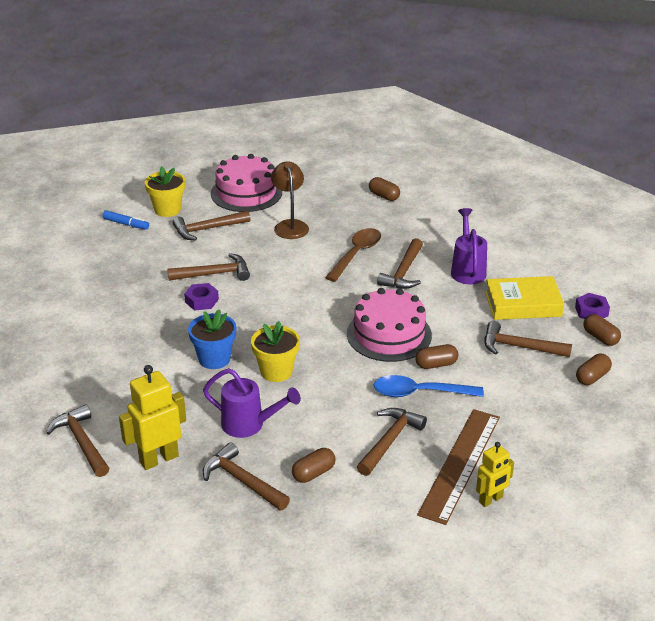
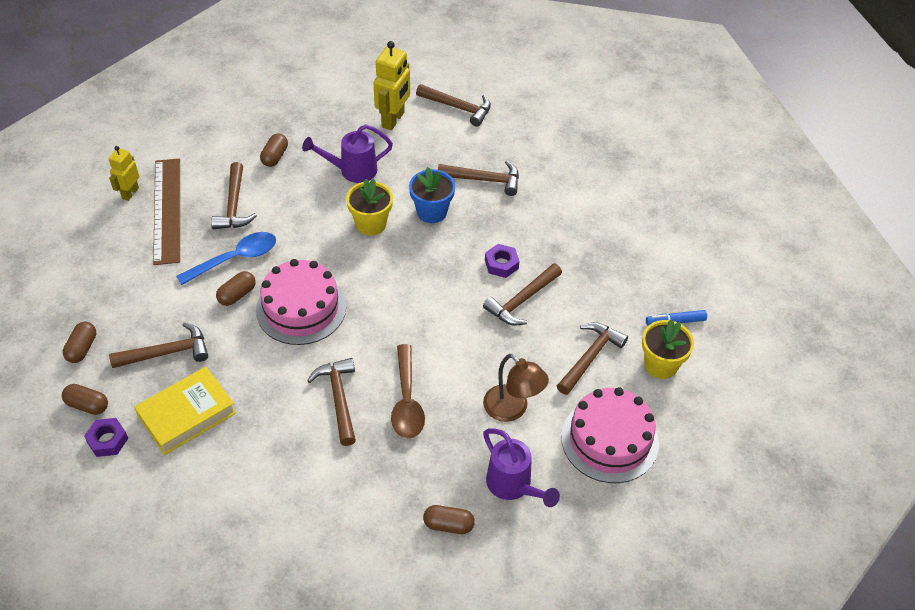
camera: 145 degrees right, 15 degrees up
brown hammer [203,442,290,510] -> brown hammer moved to [438,161,519,196]
purple watering can [451,208,487,284] -> purple watering can moved to [483,428,560,507]

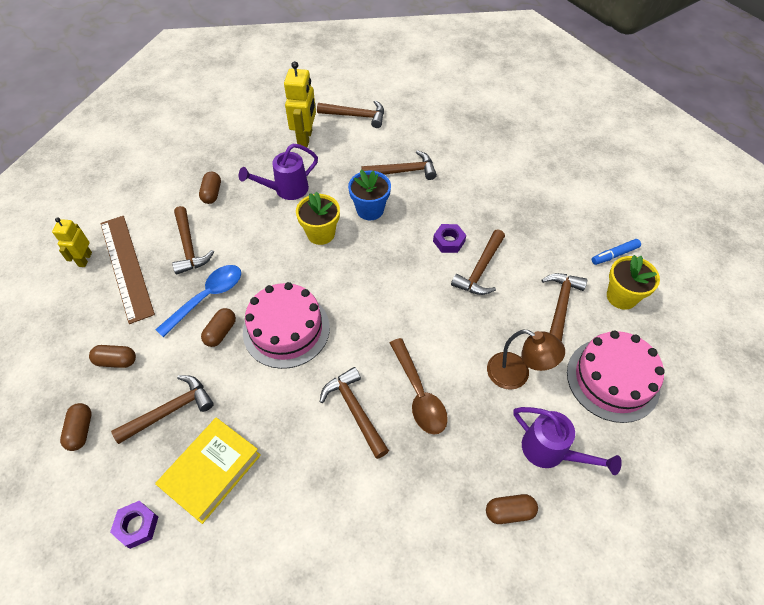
camera: 15 degrees left, 5 degrees up
brown capsule [62,384,108,415] -> brown capsule moved to [89,345,136,368]

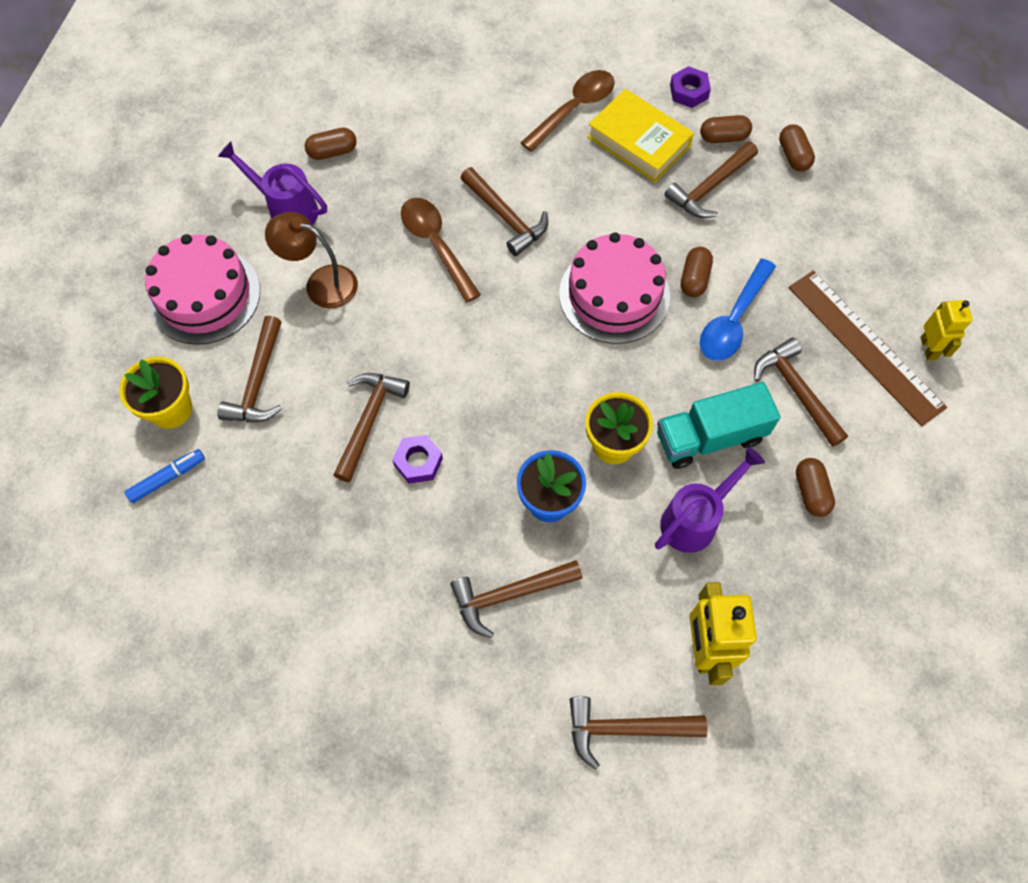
camera: 170 degrees right, 10 degrees up
brown capsule [89,345,136,368] -> brown capsule moved to [700,115,752,143]
yellow book [155,418,261,524] -> yellow book turned 75 degrees counterclockwise [587,89,694,182]
none -> brown spoon [520,70,615,152]
none -> turquoise truck [657,382,781,469]

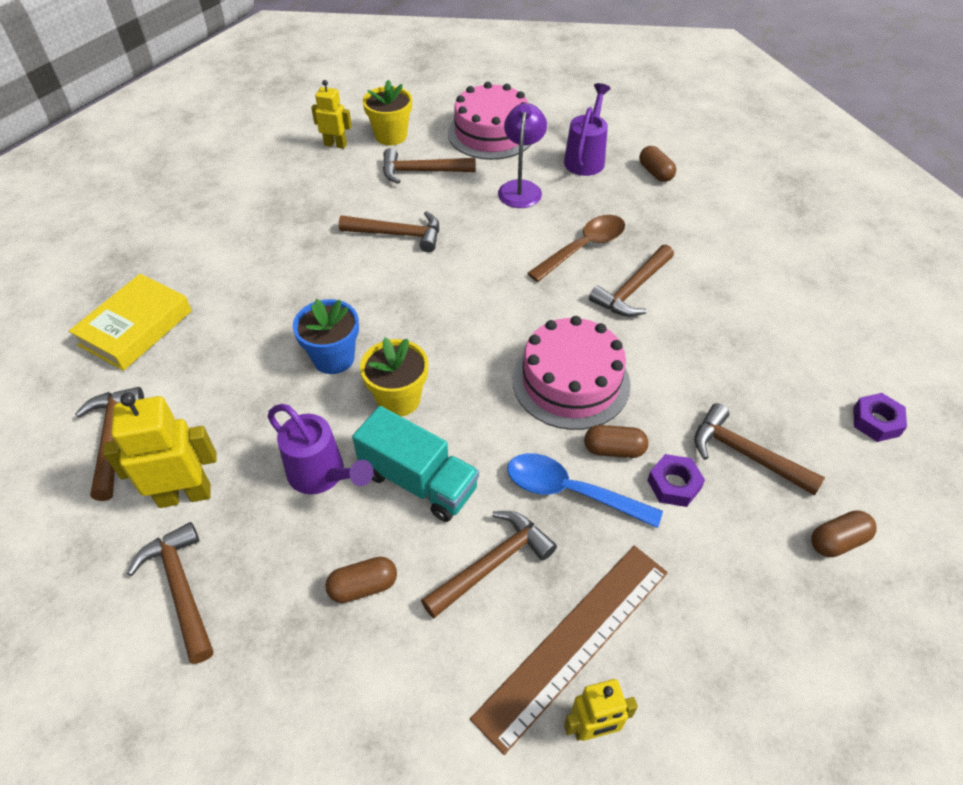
camera: 80 degrees right, 15 degrees down
blue marker [125,449,205,503] -> yellow robot [311,80,352,149]
brown lamp [265,212,358,308] -> purple lamp [498,103,547,208]
purple nut [392,435,443,484] -> purple nut moved to [647,454,705,507]
brown hammer [450,560,582,638] -> brown hammer moved to [127,522,213,664]
brown spoon [520,70,615,152] -> none
yellow book [587,89,694,182] -> yellow book moved to [69,274,192,371]
turquoise truck [657,382,781,469] -> turquoise truck turned 150 degrees clockwise [352,406,479,522]
brown capsule [700,115,752,143] -> none

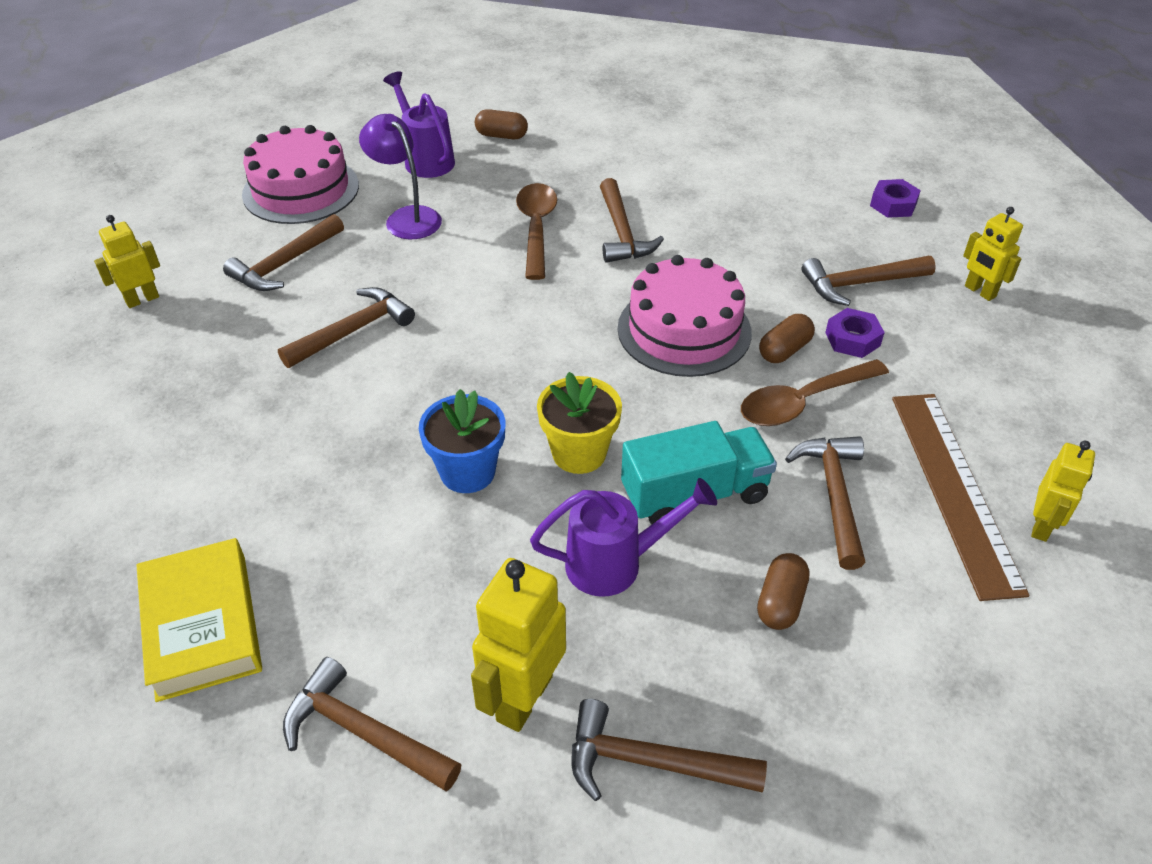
camera: 50 degrees left, 5 degrees down
yellow flower pot [363,79,412,145] -> none
blue spoon [507,453,663,528] -> brown spoon [741,359,889,426]
brown capsule [812,510,877,557] -> yellow robot [963,207,1023,301]

